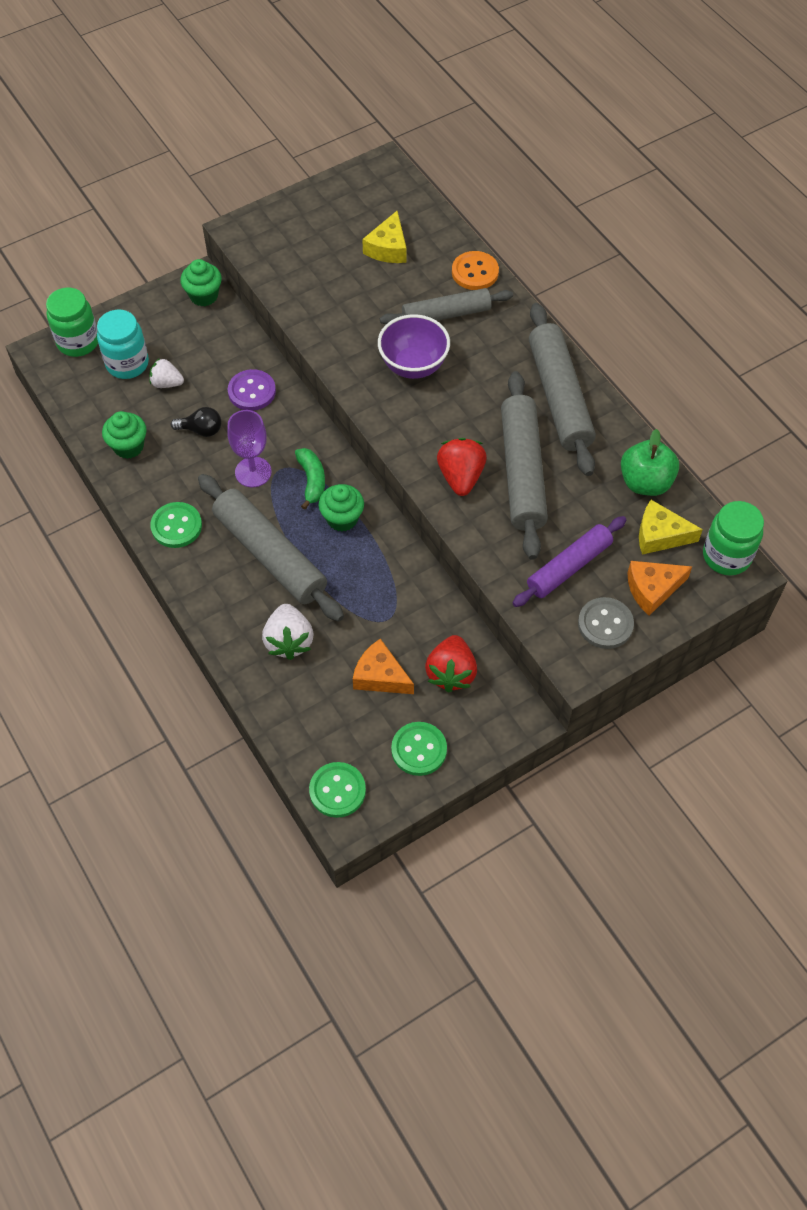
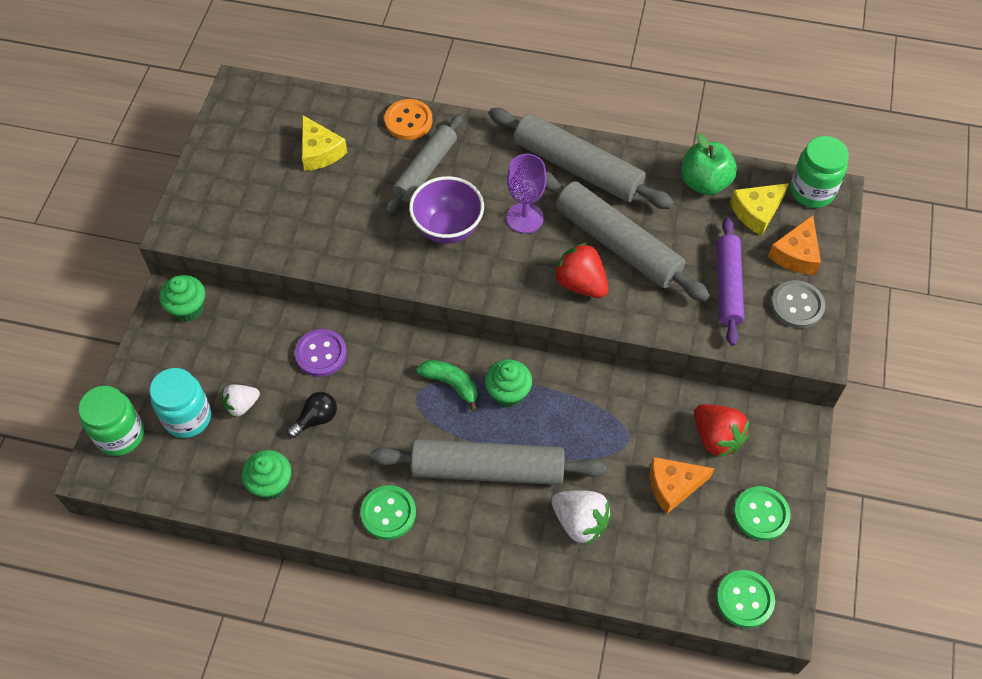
camera: 45 degrees left, 0 degrees up
purple goblet [227,410,272,487] -> purple goblet moved to [507,154,547,233]

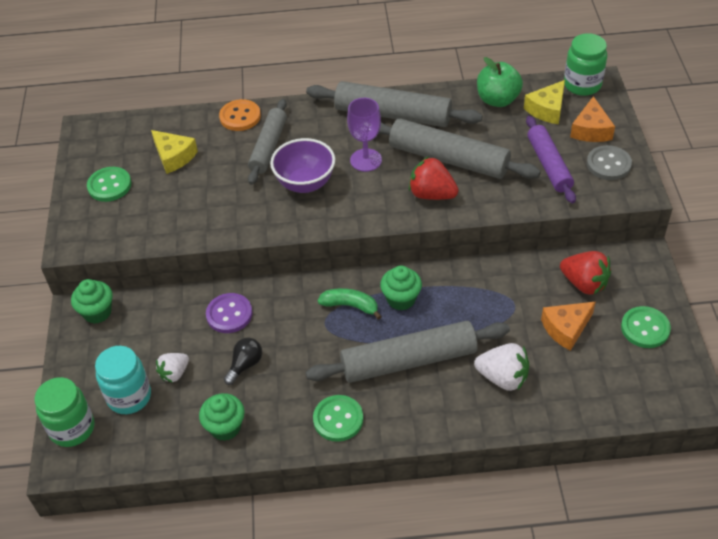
camera: 15 degrees left, 10 degrees down
green button [716,570,775,628] -> green button moved to [87,167,132,202]

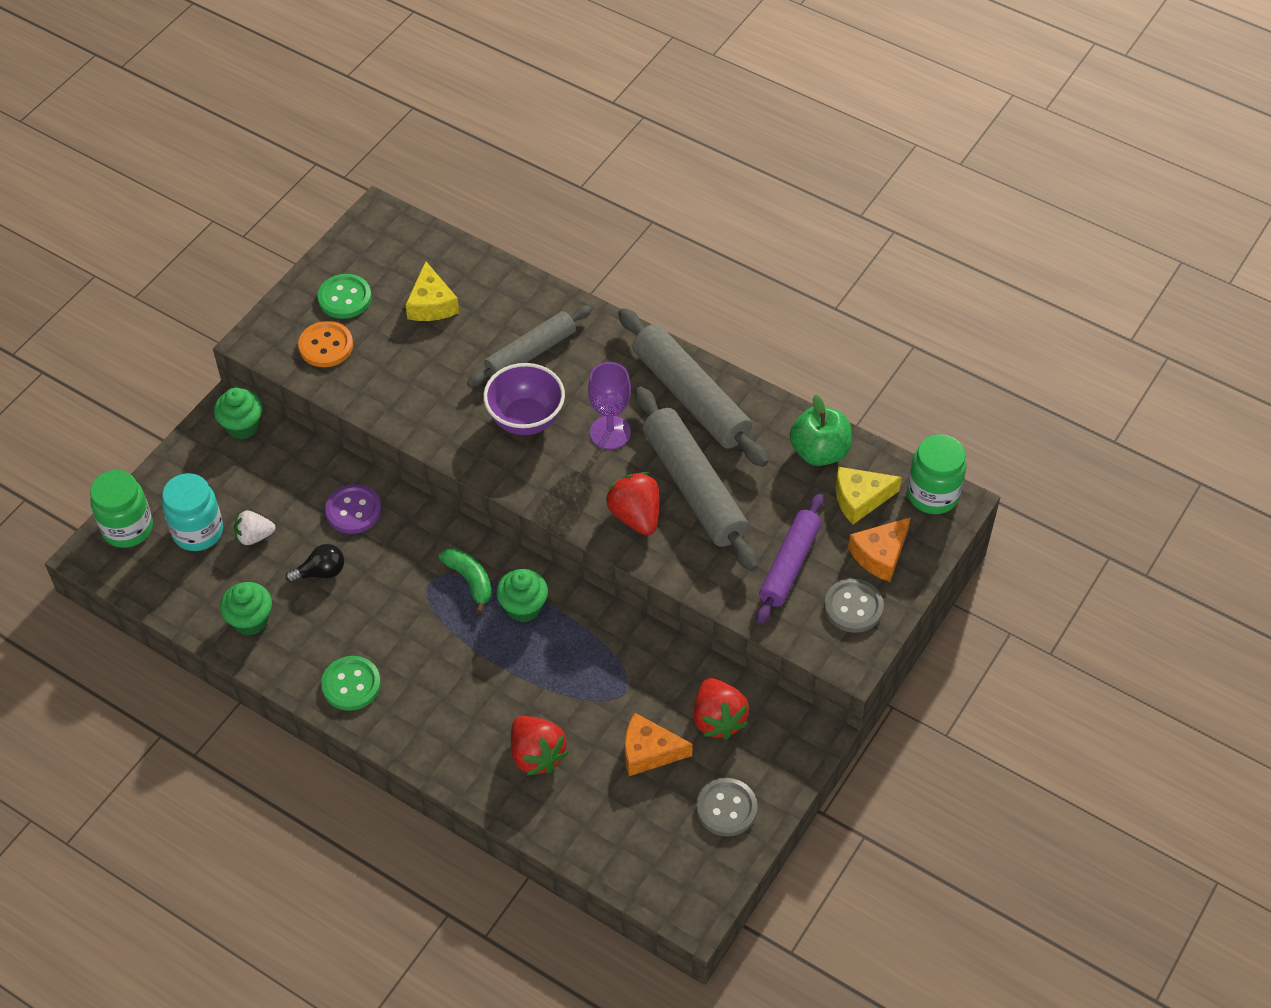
camera: 35 degrees right, 5 degrees up
orange button [219,99,261,131] -> orange button moved to [298,321,353,367]
grey rolling pin [306,321,510,383] -> none
white strawberry [474,343,529,391] -> red strawberry [511,716,568,776]
green button [621,306,671,348] -> grey button [696,778,758,837]

